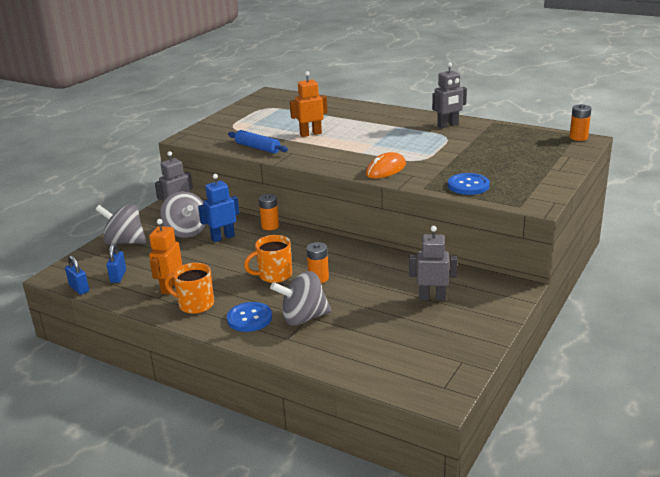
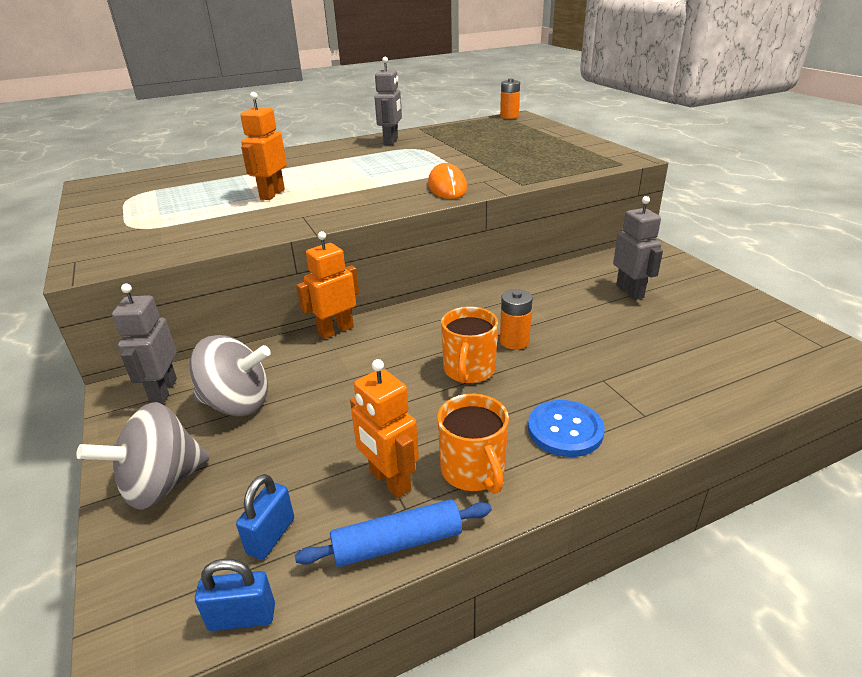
camera: 55 degrees left, 5 degrees up
blue padlock [107,243,126,283] -> blue padlock turned 75 degrees clockwise [236,474,294,560]
orange mug [165,263,214,314] -> orange mug turned 75 degrees counterclockwise [437,394,509,494]
blue robot [198,174,239,242] -> none
blue rolling pin [228,130,288,154] -> blue rolling pin moved to [295,499,492,567]
orange battery [259,194,279,230] -> orange robot [296,231,359,339]
grey spinning top [270,271,331,326] -> none
grey robot [409,226,457,301] -> grey robot turned 120 degrees clockwise [613,196,663,300]
blue button [448,173,490,195] -> none

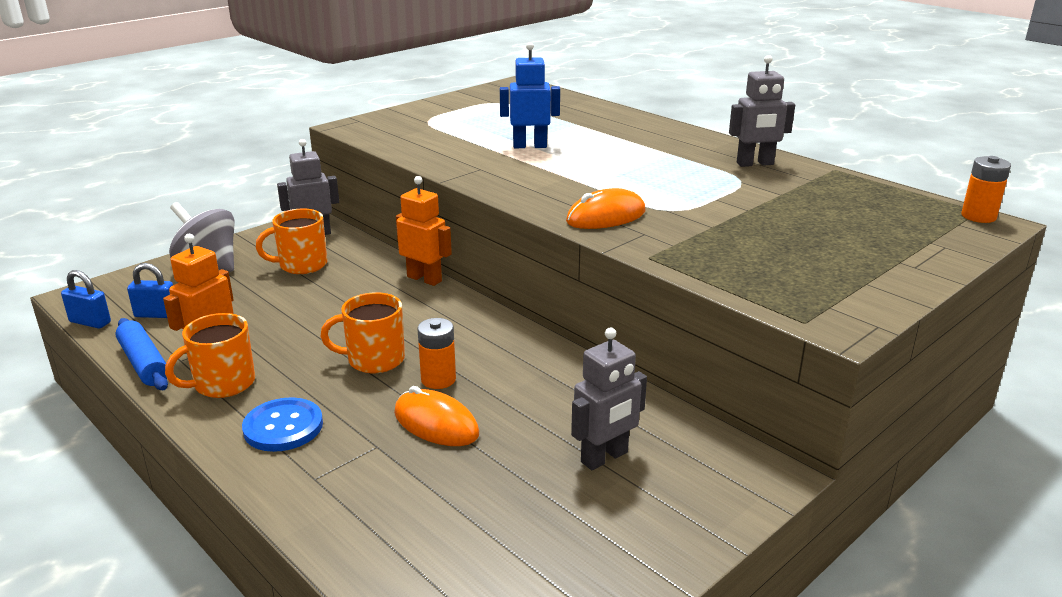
camera: 70 degrees right, 5 degrees down
grey spinning top [189,335,271,416] -> orange mug [256,209,327,274]
blue padlock [195,559,275,631] -> blue padlock turned 45 degrees counterclockwise [61,270,111,329]
orange robot [240,92,287,200] -> blue robot [500,42,560,148]
none -> orange mouse [394,386,479,446]

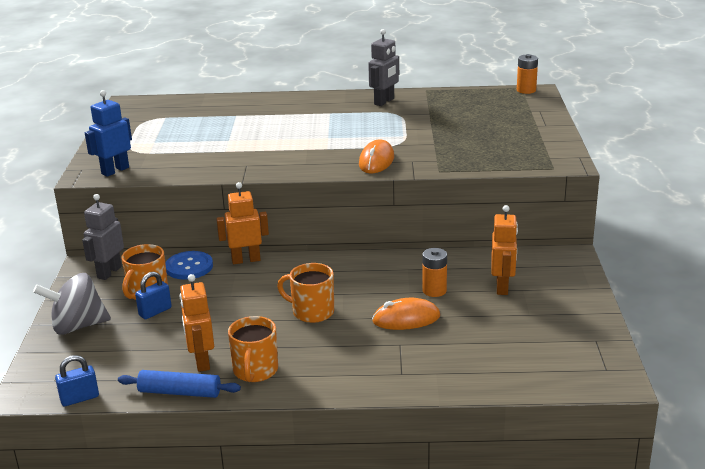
camera: 45 degrees left, 0 degrees up
blue padlock [127,263,173,318] -> blue padlock moved to [135,272,172,319]
blue button [242,397,323,452] -> blue button moved to [165,251,213,280]
orange mug [320,292,405,373] -> orange mug turned 75 degrees clockwise [277,263,334,323]
orange battery [417,318,456,389] -> orange battery moved to [422,248,447,297]
blue robot [500,42,560,148] -> blue robot moved to [85,90,132,177]
grey robot [571,327,647,470] -> orange robot [491,205,518,295]

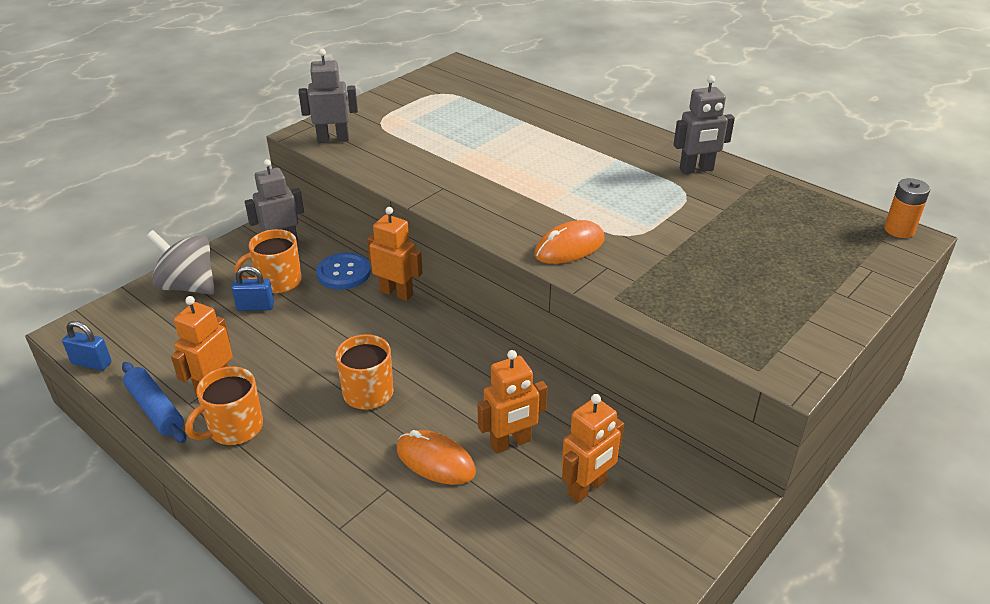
camera: 40 degrees right, 10 degrees up
blue robot [85,90,132,177] -> grey robot [299,49,358,143]
orange battery [422,248,447,297] -> orange robot [477,350,548,454]

